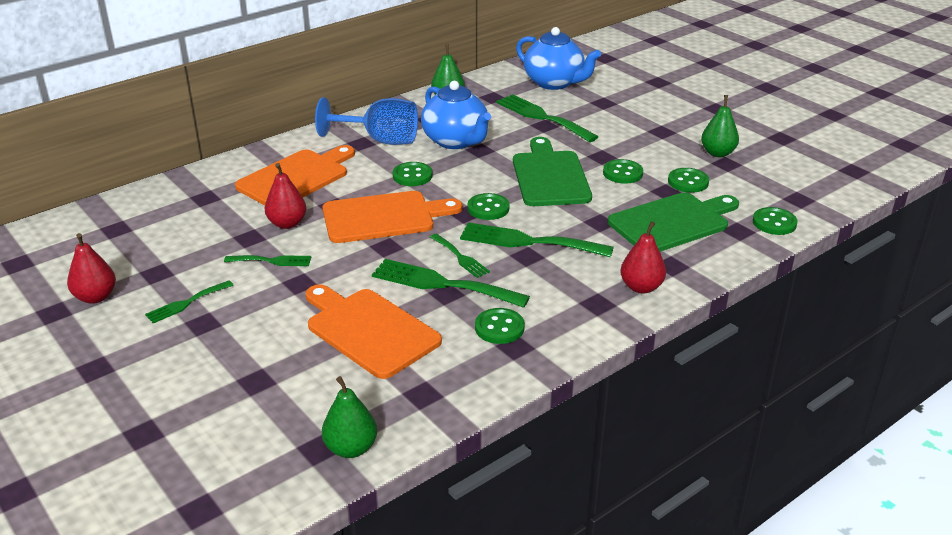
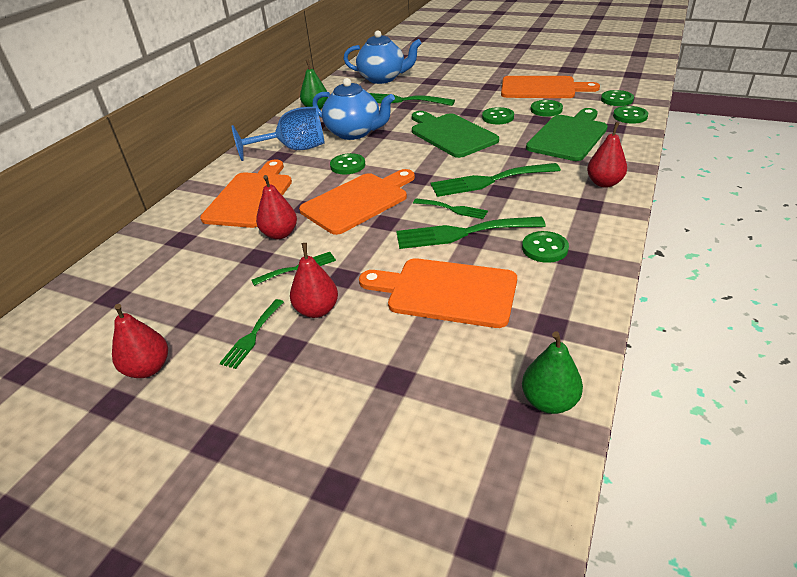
camera: 25 degrees left, 5 degrees up
green button [467,193,509,220] -> green button moved to [601,90,634,106]
green pear [701,95,739,157] -> orange cutting board [501,76,600,98]
none -> red pear [290,243,338,318]

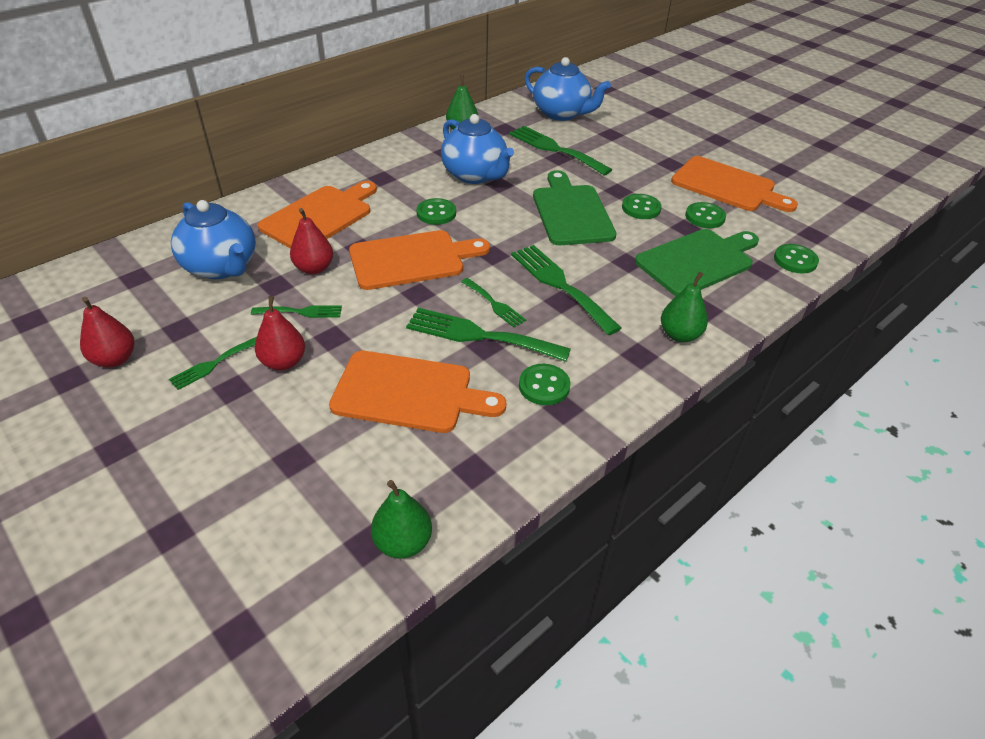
camera: 20 degrees right, 5 degrees up
blue goblet [232,106,325,161] -> none
orange cutting board [359,258,517,328] -> orange cutting board turned 150 degrees clockwise [329,351,506,433]
green fork [431,163,561,197] -> green fork turned 45 degrees clockwise [511,245,622,335]
red pear [587,122,627,188] -> green pear [661,272,708,342]
green button [601,90,634,106] -> none
none -> blue teapot [171,200,256,279]

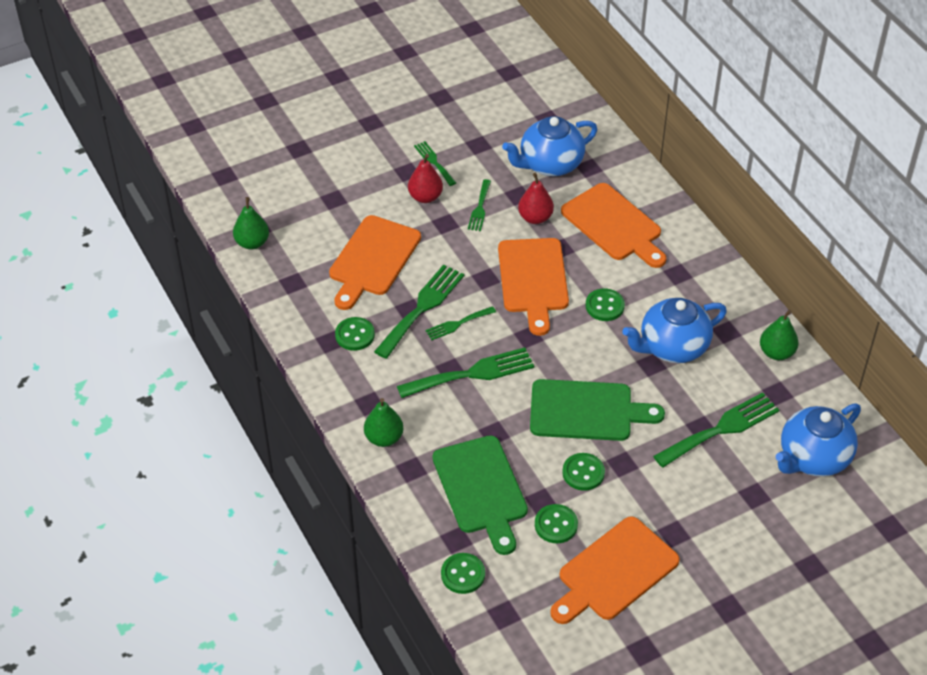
camera: 105 degrees right, 5 degrees up
red pear [80,297,135,368] -> none

